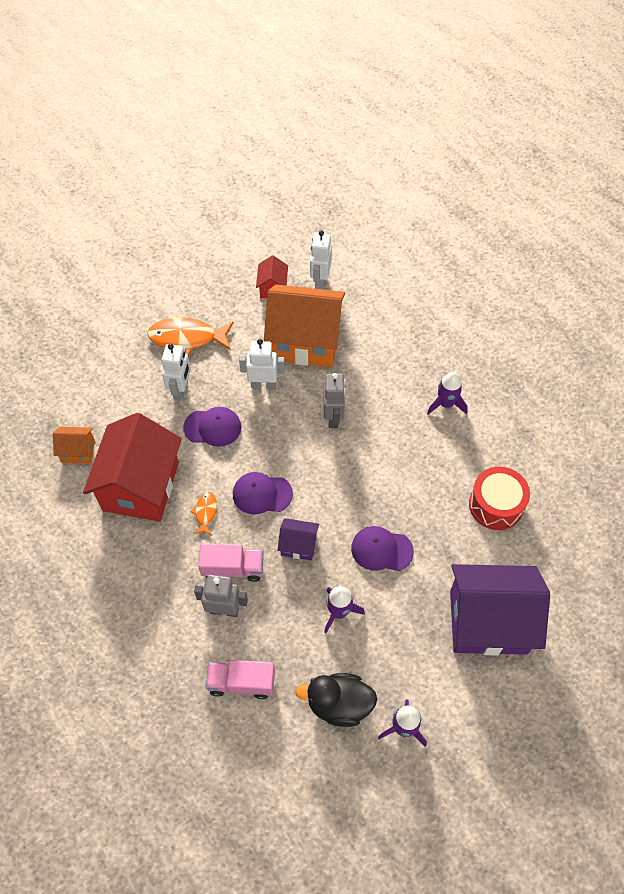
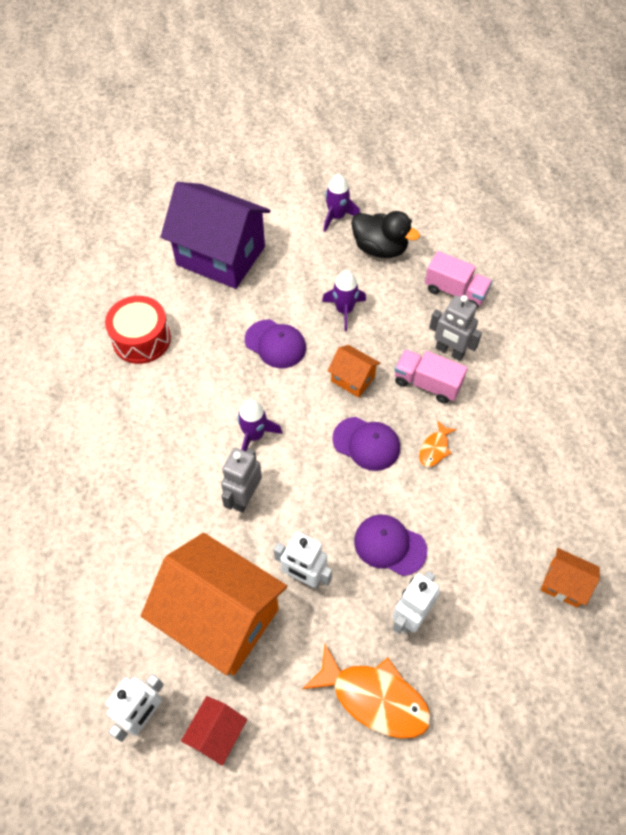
camera: 155 degrees left, 0 degrees up
red house [83,413,182,522] -> none
purple house [278,518,319,561] -> orange house [327,345,380,398]
purple rocket [427,372,468,415] -> purple rocket moved to [237,399,282,451]

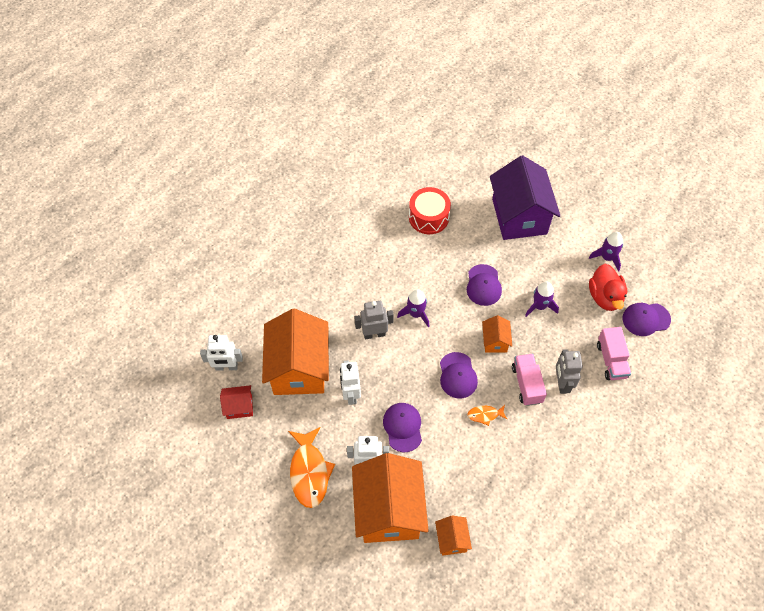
camera: 55 degrees right, 0 degrees up
black duck [351,211,420,258] -> red duck [589,264,627,311]
none -> orange house [352,453,429,543]
none -> purple cap [622,303,671,336]

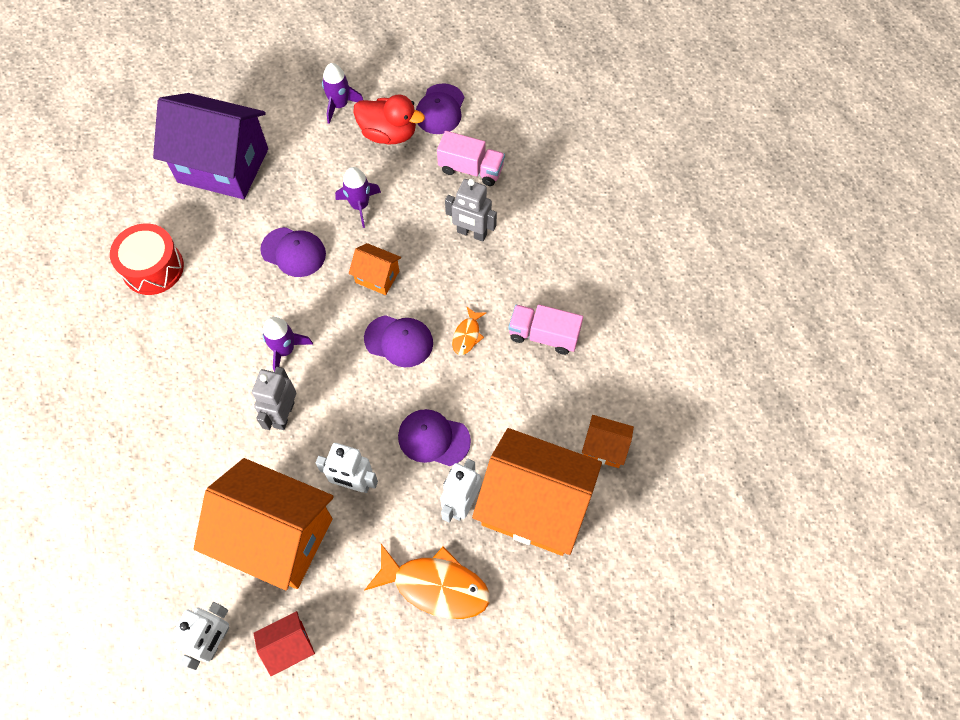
camera: 65 degrees left, 5 degrees up
red house [220,385,253,419] -> red house turned 45 degrees clockwise [253,611,315,676]
pink truck [512,354,547,406] -> pink truck moved to [508,304,583,355]

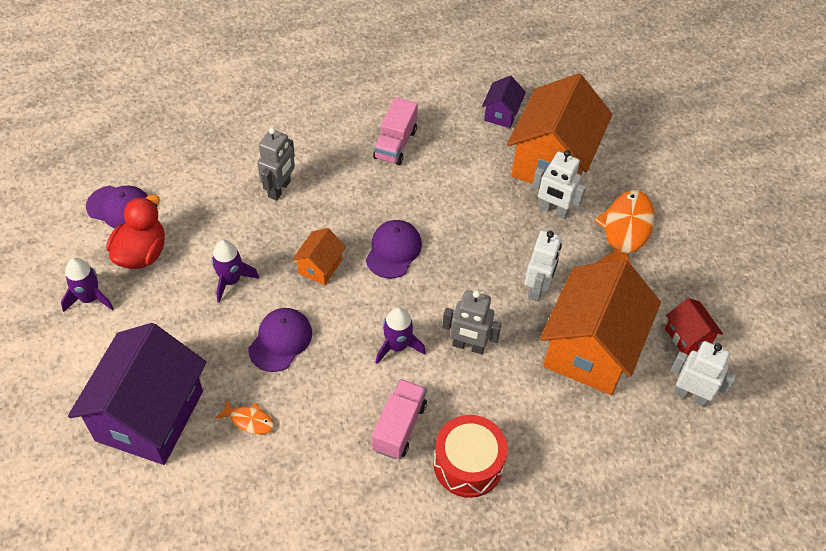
camera: 90 degrees left, 10 degrees down
red drum [110,223,184,295] -> red drum moved to [433,415,508,498]
purple cap [398,409,471,466] -> none
pink truck [437,131,505,186] -> pink truck moved to [372,379,427,459]
orange fish [452,307,487,355] -> orange fish moved to [215,399,274,434]
orange house [582,415,634,468] -> purple house [482,75,526,128]

